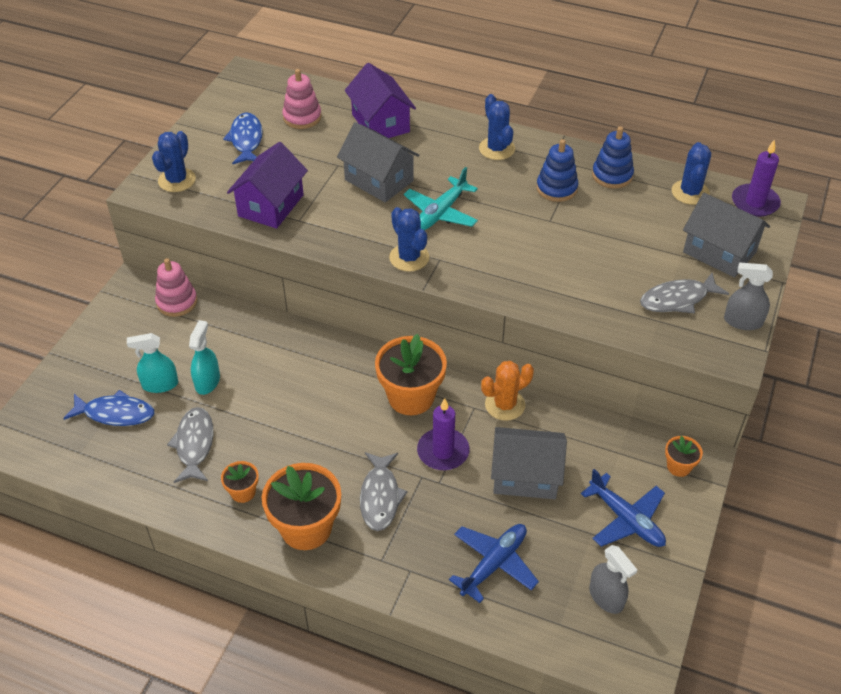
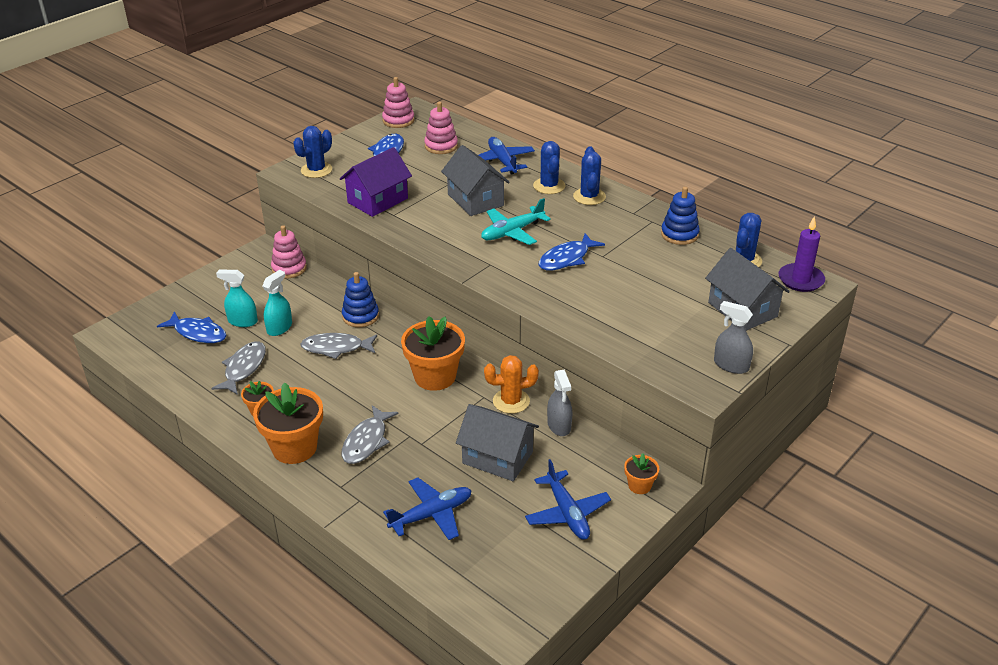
camera: 20 degrees right, 10 degrees down
purple house [345,63,416,138] -> blue plane [479,137,535,174]
blue cactus [389,207,429,272] -> blue cactus moved to [533,141,565,194]
purple candle [417,398,470,470] -> none
blue stacking toy [536,139,578,202] -> blue stacking toy moved to [342,272,379,327]
grey spray bottle [589,545,637,614] -> grey spray bottle moved to [547,370,572,436]
grey fish [640,273,729,313] -> grey fish moved to [300,333,377,359]
none -> pink stacking toy [382,77,414,128]
none -> blue fish [539,233,605,271]

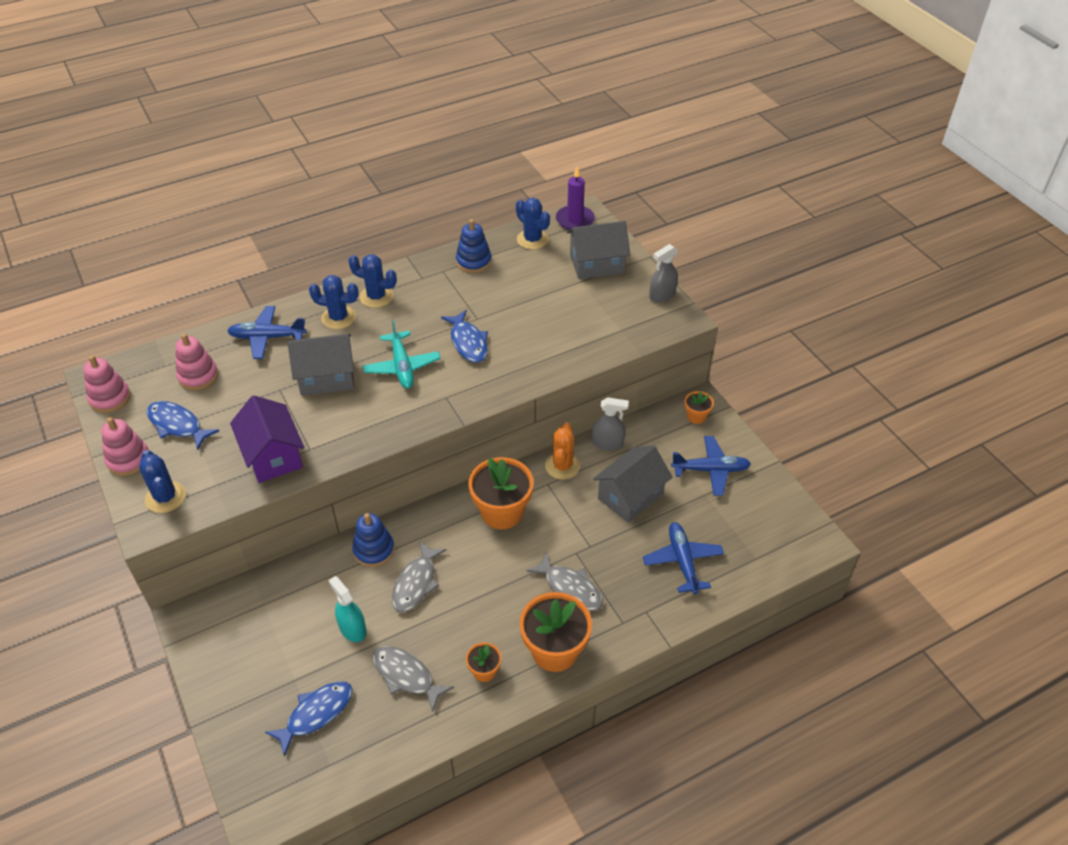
camera: 70 degrees left, 10 degrees up
turquoise spray bottle [216,269,258,327] -> none
pink stacking toy [271,225,307,279] -> pink stacking toy moved to [101,417,149,476]

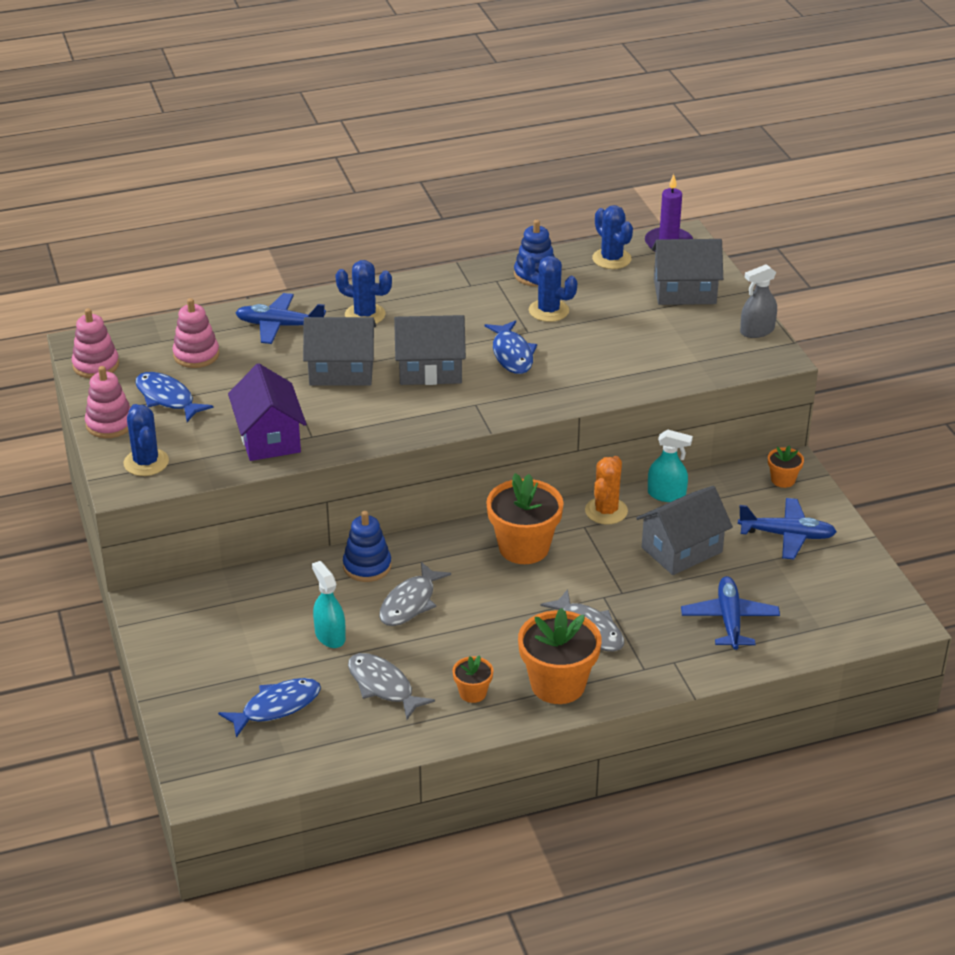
camera: 10 degrees right, 10 degrees down
blue cactus [348,254,397,308] -> blue cactus moved to [523,255,577,322]
turquoise plane [363,320,441,389] -> grey house [394,315,466,385]
grey spray bottle [592,397,629,451] -> turquoise spray bottle [648,429,693,502]

